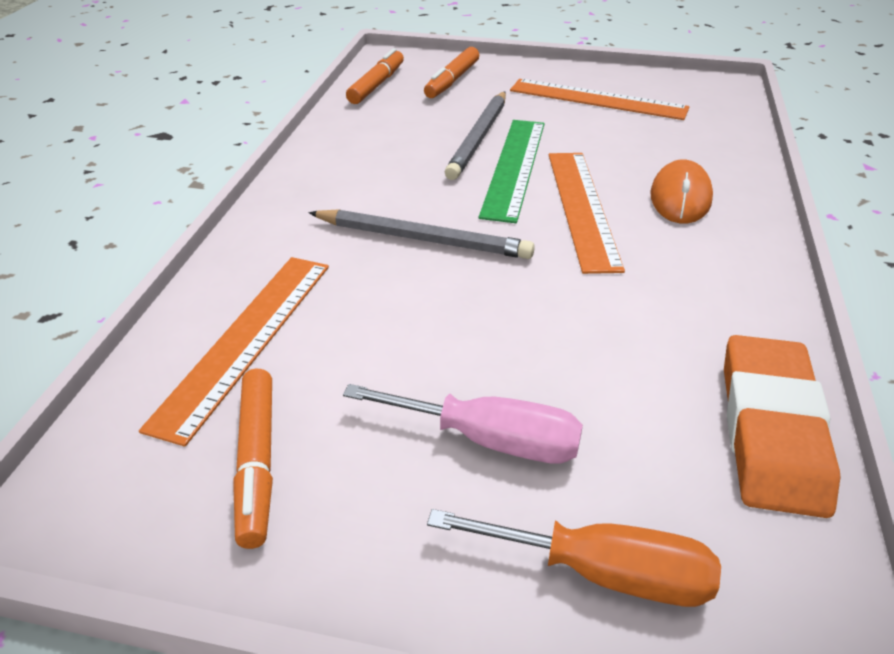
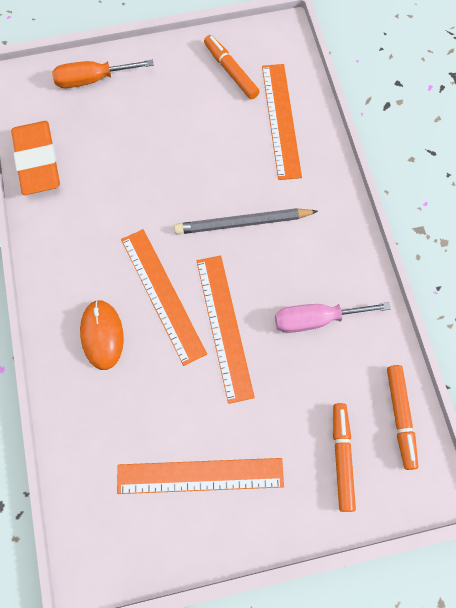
camera: 155 degrees right, 30 degrees up
pink screwdriver [343,384,583,464] -> pink screwdriver moved to [275,302,391,333]
grey pencil [445,91,506,180] -> none
green ruler [479,120,545,223] -> orange ruler [197,255,255,404]

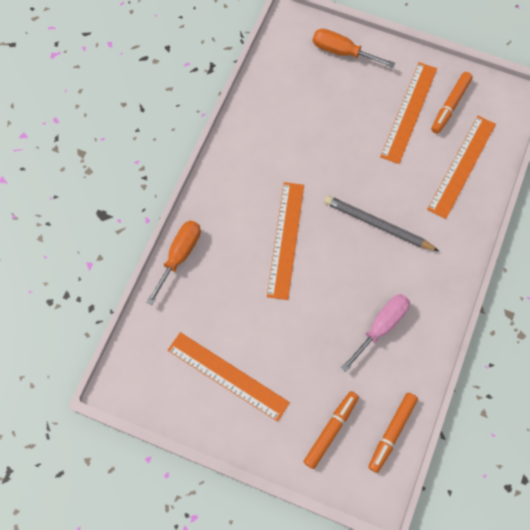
camera: 35 degrees right, 0 degrees up
orange eraser [11,121,60,195] -> none
orange mouse [80,300,124,370] -> none
orange ruler [197,255,255,404] -> orange ruler moved to [380,62,437,164]
orange marker [204,35,260,99] -> orange marker turned 150 degrees counterclockwise [431,72,473,134]
pink screwdriver [275,302,391,333] -> pink screwdriver turned 105 degrees clockwise [341,294,410,372]
none -> orange screwdriver [146,221,201,306]

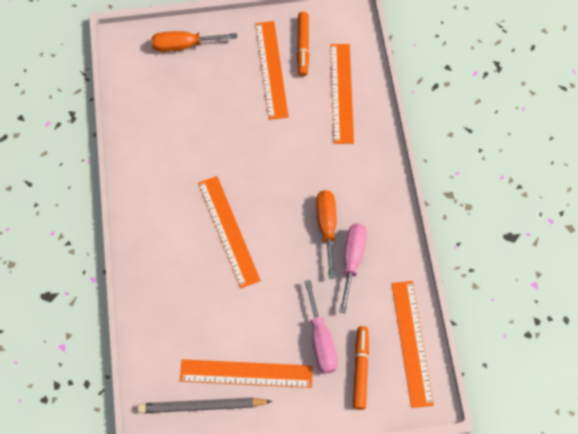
camera: 30 degrees left, 5 degrees down
orange screwdriver [146,221,201,306] -> orange screwdriver moved to [316,190,336,279]
grey pencil [324,195,439,251] -> grey pencil moved to [137,397,273,413]
orange marker [368,393,418,473] -> orange ruler [391,281,434,408]
none -> pink screwdriver [304,280,338,374]

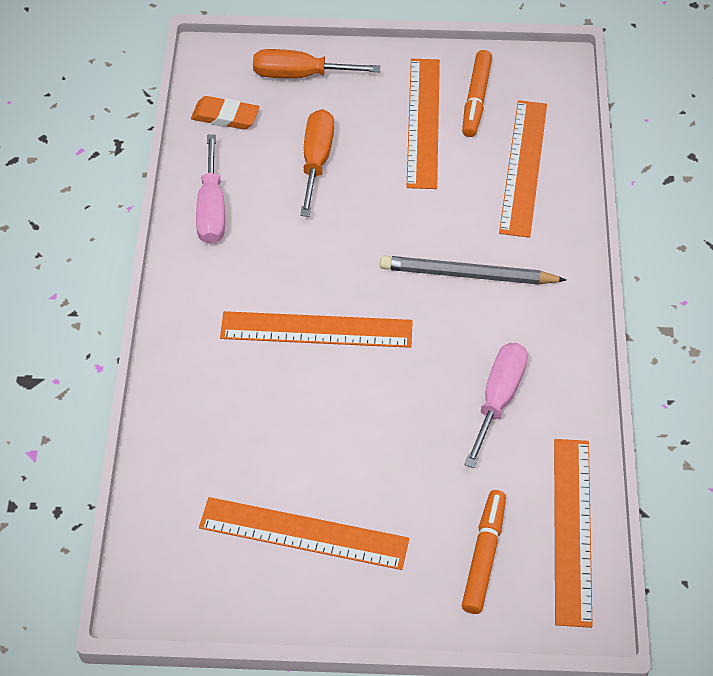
camera: 10 degrees right, 10 degrees down
grey pencil [137,397,273,413] -> grey pencil moved to [380,256,566,285]
orange ruler [198,176,261,288] -> orange ruler turned 75 degrees counterclockwise [220,311,413,348]
pink screwdriver [304,280,338,374] -> pink screwdriver moved to [196,134,225,244]
orange screwdriver [316,190,336,279] -> orange screwdriver moved to [300,109,334,217]
none -> orange eraser [191,96,259,130]

